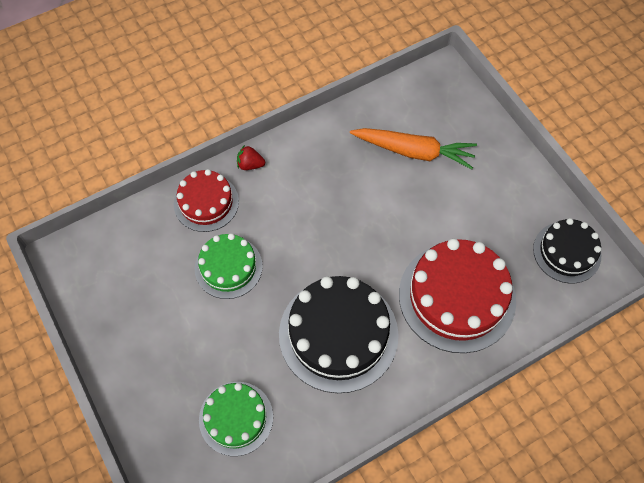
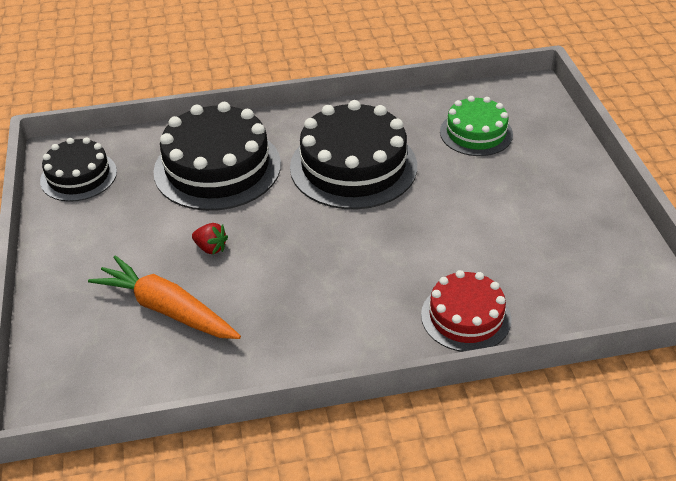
camera: 160 degrees left, 20 degrees down
green cake [195,233,263,299] -> none
red strawberry [237,145,265,170] -> red strawberry moved to [192,223,228,255]
red cake [399,239,516,353] -> black cake [153,102,281,211]

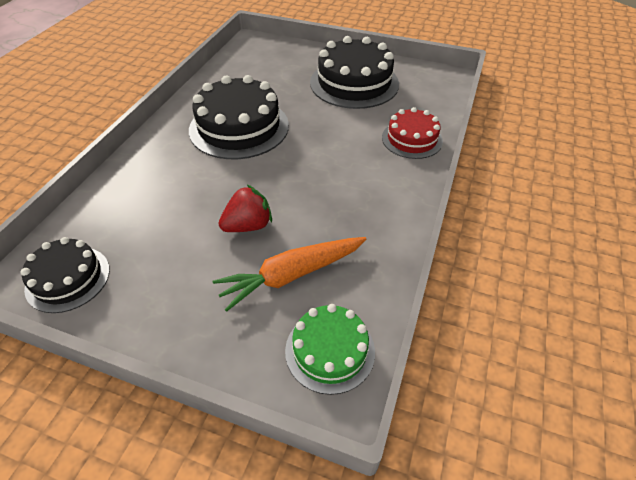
camera: 60 degrees left, 5 degrees up
black cake [153,102,281,211] -> black cake moved to [310,36,399,109]
red strawberry [192,223,228,255] -> red strawberry [219,185,272,232], size x1.61
green cake [440,96,513,156] -> green cake moved to [285,304,375,395]

